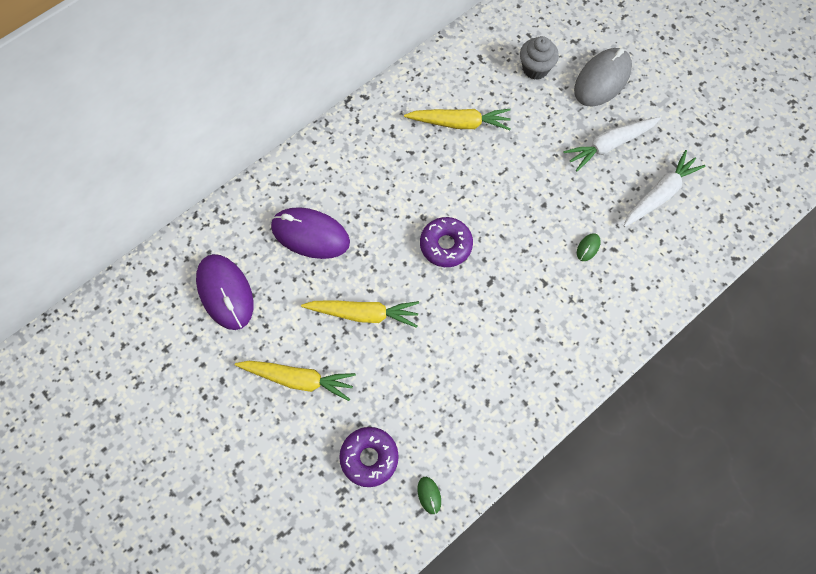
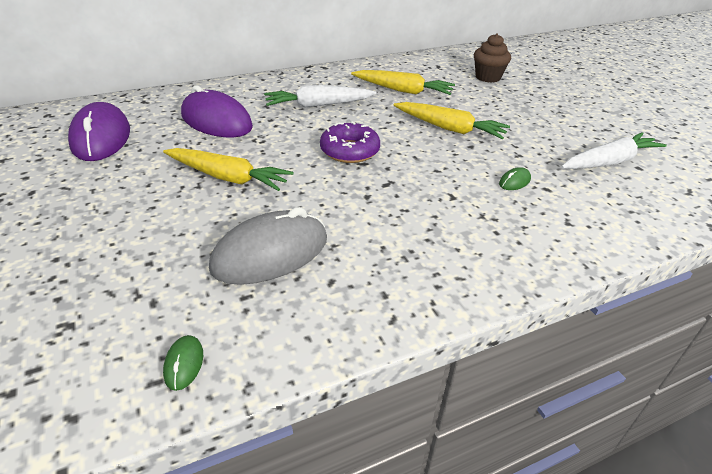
camera: 15 degrees right, 30 degrees down
yellow carrot [235,361,356,401] -> yellow carrot moved to [394,102,510,139]
purple donut [339,427,399,487] -> none
grey cupcake [520,36,559,80] -> brown cupcake [474,33,511,83]
white carrot [563,117,661,171] -> white carrot moved to [264,85,377,108]
grey mouse [574,48,632,107] -> grey mouse moved to [209,207,327,285]

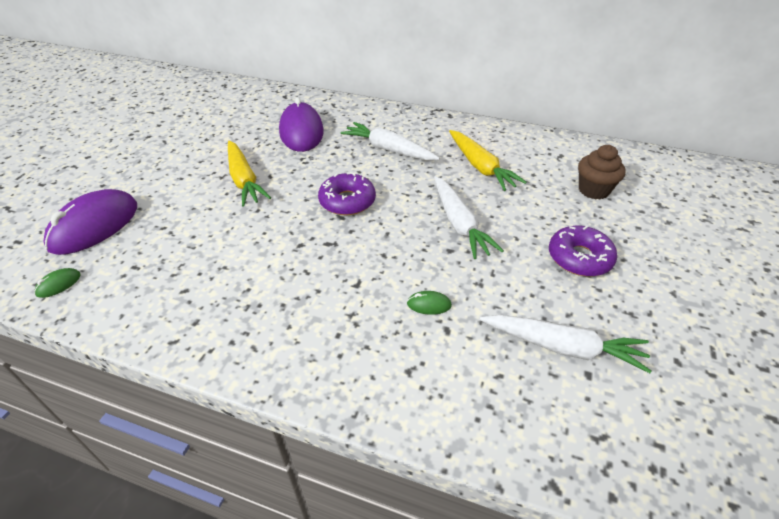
camera: 45 degrees right, 5 degrees up
purple mouse [68,102,130,161] -> purple mouse moved to [43,189,137,255]
grey mouse [209,207,327,285] -> none
yellow carrot [394,102,510,139] -> white carrot [434,176,504,259]
none -> purple donut [549,226,617,276]

